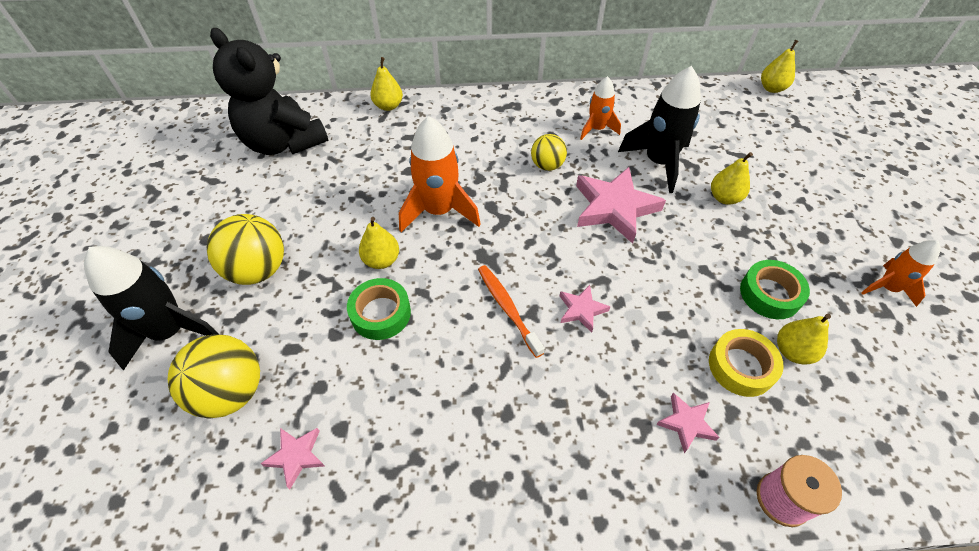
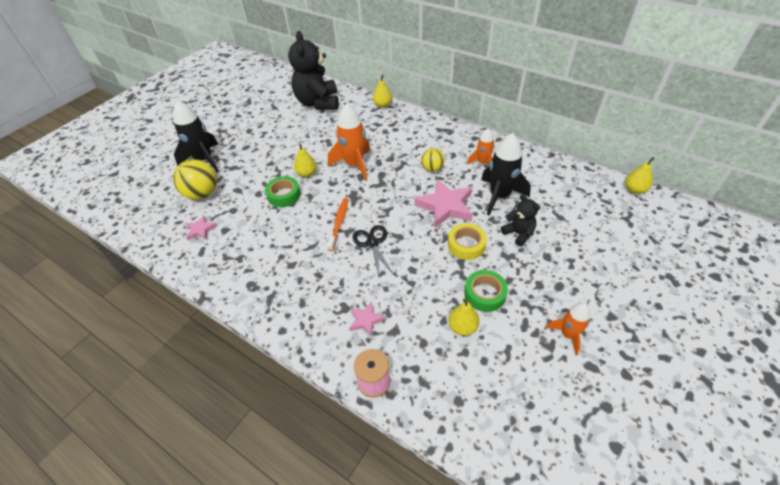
camera: 40 degrees right, 5 degrees down
yellow ball [207,214,284,285] -> none
pink star [560,285,610,333] -> black scissors [353,225,394,277]
yellow tape [709,329,784,397] -> yellow tape moved to [448,223,487,260]
yellow pear [711,152,753,205] -> black teddy bear [501,194,540,246]

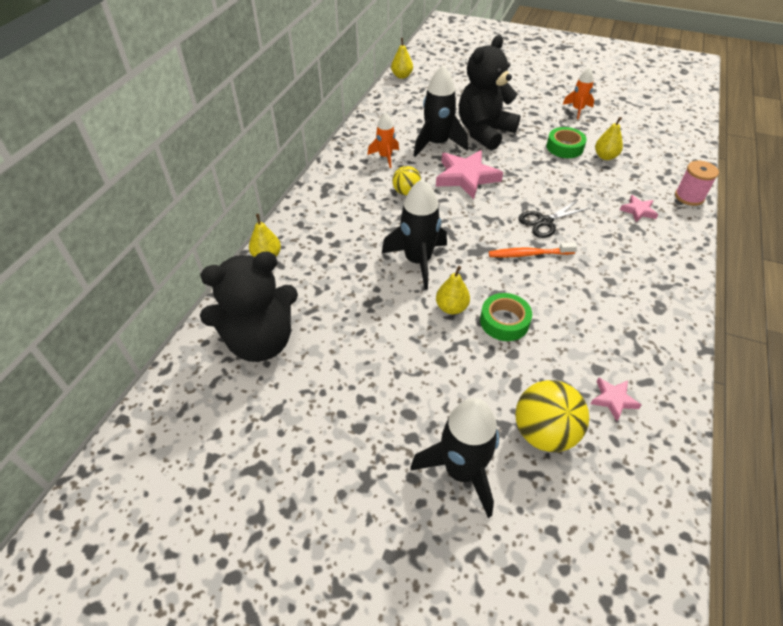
camera: 105 degrees left, 0 degrees up
orange rocket [328,103,370,181] -> black rocket [382,179,447,290]
yellow tape [448,223,487,260] -> none
black teddy bear [501,194,540,246] -> black teddy bear [459,35,520,150], size x2.03

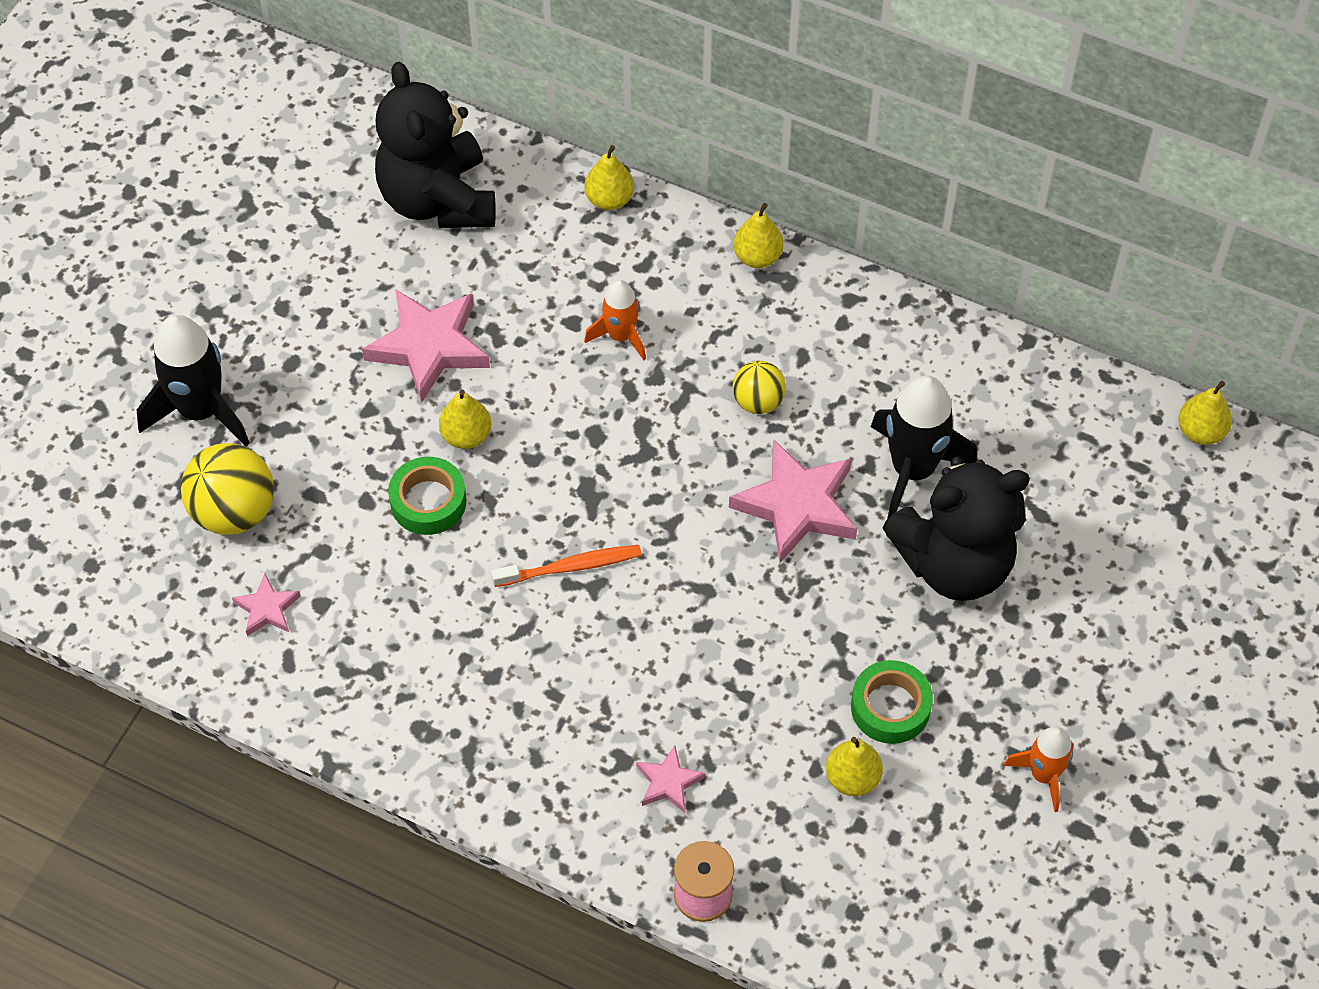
camera: 95 degrees right, 10 degrees up
orange rocket [367,113,399,168] -> orange rocket moved to [584,280,646,360]
black rocket [382,179,447,290] -> none
black teddy bear [459,35,520,150] -> black teddy bear turned 120 degrees clockwise [882,457,1030,601]
orange toothbrush [489,243,577,258] -> orange toothbrush turned 75 degrees clockwise [491,545,642,587]
black scissors [518,200,589,238] -> none
none -> pink star [362,289,490,403]
none -> yellow pear [733,203,784,268]

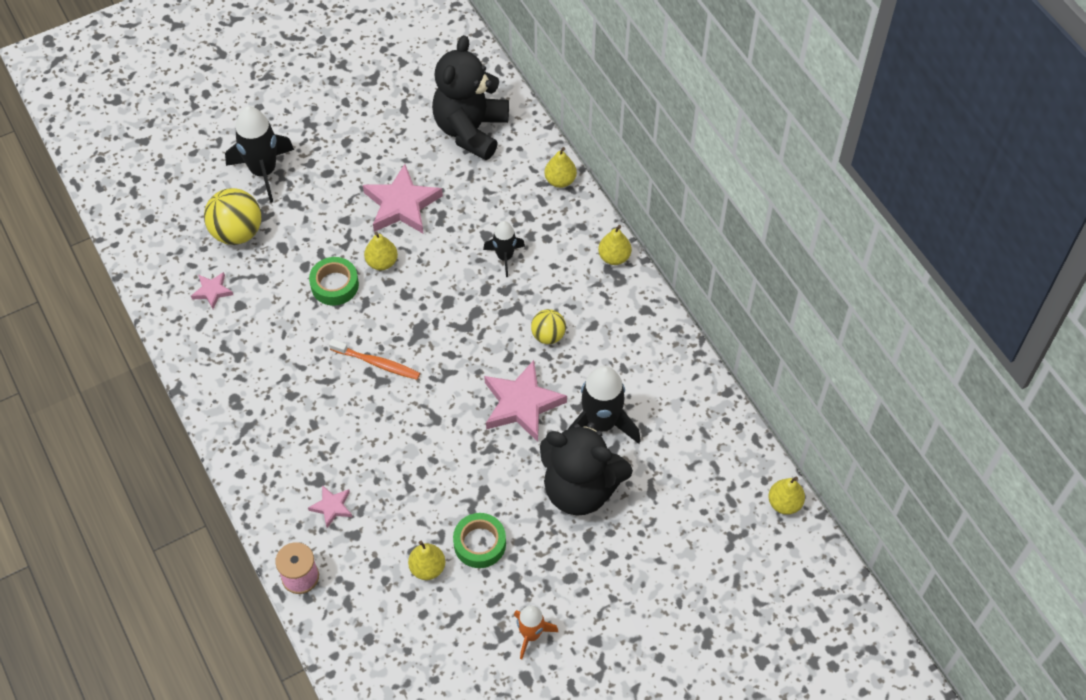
camera: 35 degrees right, 0 degrees up
orange rocket [584,280,646,360] -> black rocket [483,221,525,277]

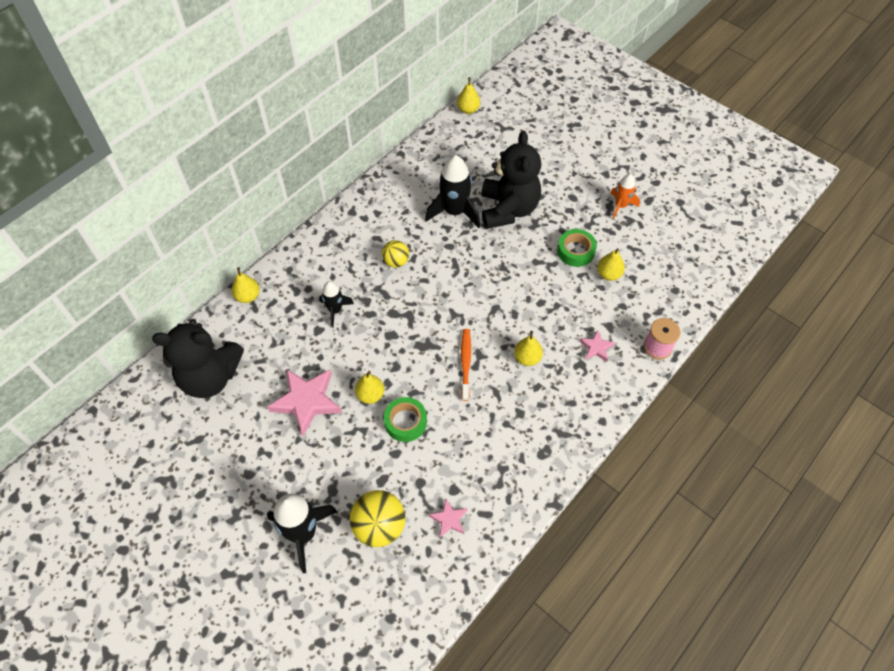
camera: 110 degrees left, 0 degrees up
pink star [484,360,567,442] -> none
yellow pear [598,225,631,265] -> yellow pear moved to [514,331,543,366]

